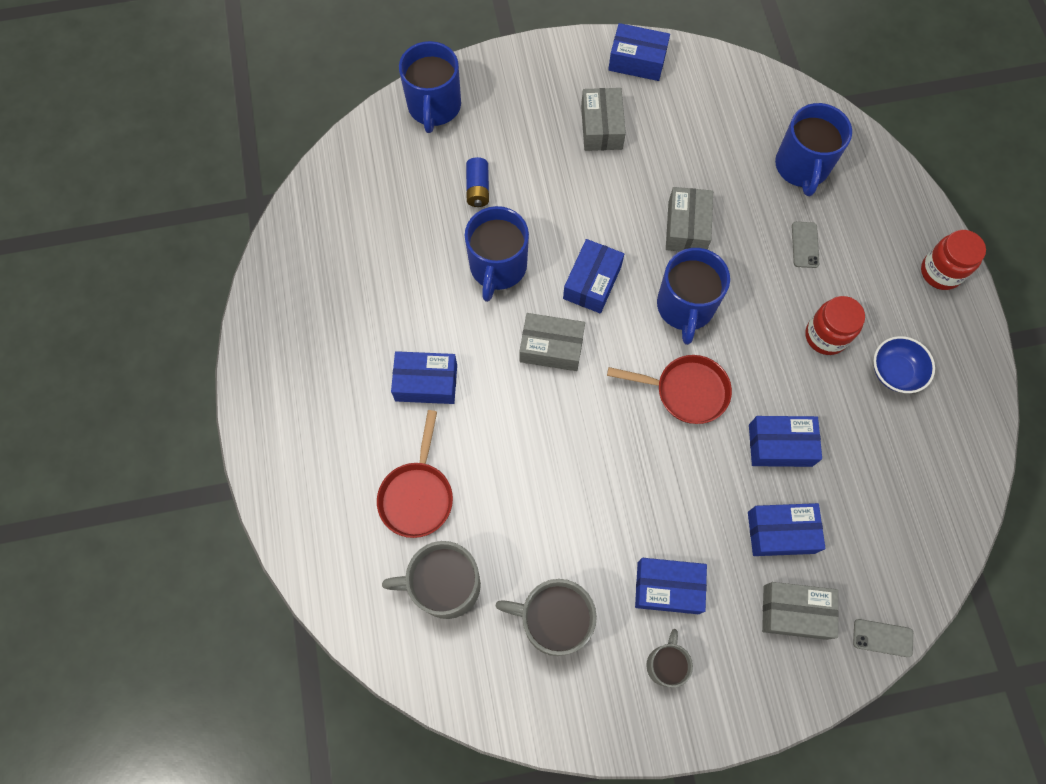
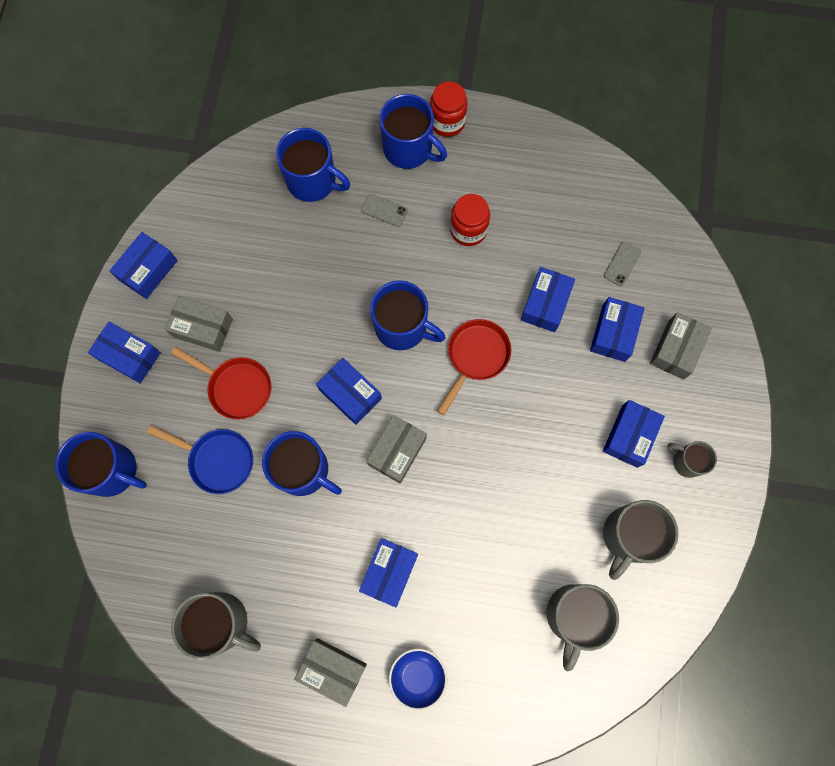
camera: 70 degrees left, 5 degrees up
red pan [377,410,453,538] -> red pan moved to [171,347,272,420]
blue battery [466,157,489,207] -> blue pan [147,425,253,494]
grey box [666,187,713,251] -> grey box moved to [294,638,367,707]
grey phone [853,619,913,657] -> grey phone moved to [604,241,641,286]
blue bowl [874,336,935,393] -> blue bowl moved to [389,648,447,711]
none -> blue box [88,322,161,384]
none -> grey mug [171,592,261,660]
none -> blue mug [379,94,447,169]

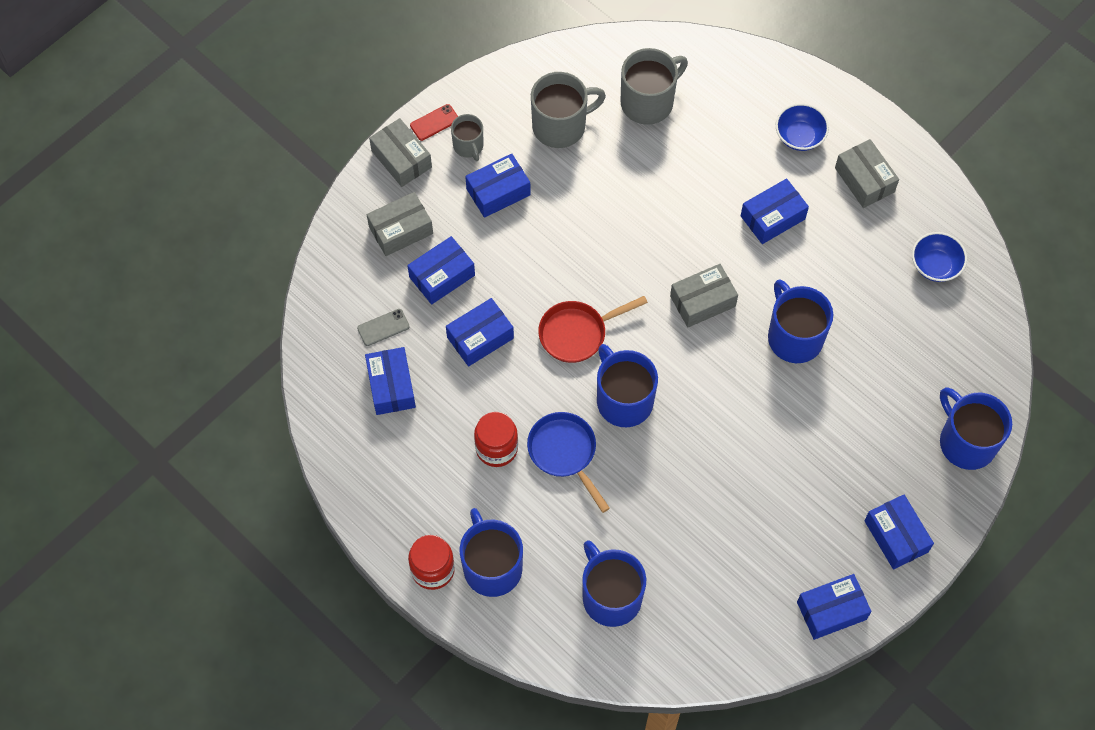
camera: 145 degrees left, 10 degrees down
blue pan [147,425,253,494] -> blue pan moved to [527,412,610,513]
grey box [165,296,233,352] -> grey box moved to [369,118,432,187]
red pan [171,347,272,420] -> none
grey mug [171,592,261,660] -> blue bowl [912,232,967,282]
blue box [316,358,382,425] -> blue box moved to [365,347,416,415]
grey phone [361,194,408,227] -> none
none -> red phone [410,104,458,141]

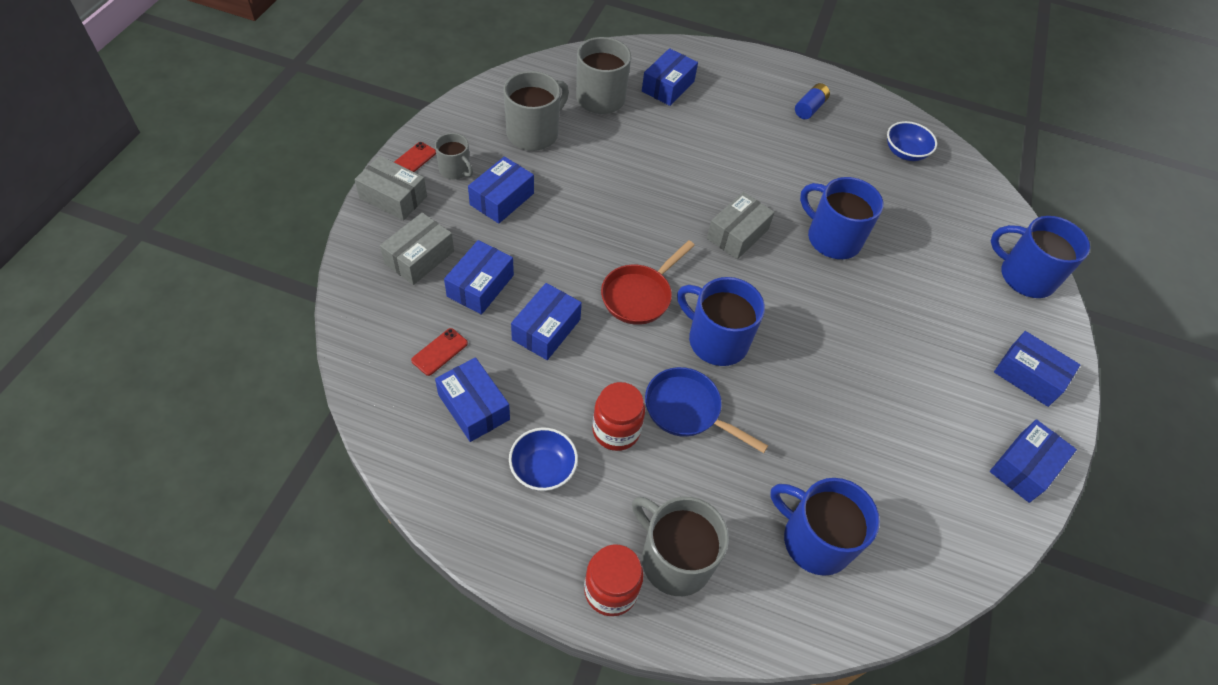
camera: 30 degrees left, 10 degrees down
grey phone [357,309,410,346] -> red phone [411,328,468,376]
blue mug [460,508,523,597] -> grey mug [632,496,729,596]
blue box [741,178,809,244] -> blue box moved to [642,48,698,106]
blue bowl [776,103,829,151] -> blue bowl moved to [509,428,578,491]
grey box [835,139,899,208] -> blue battery [795,83,830,119]

